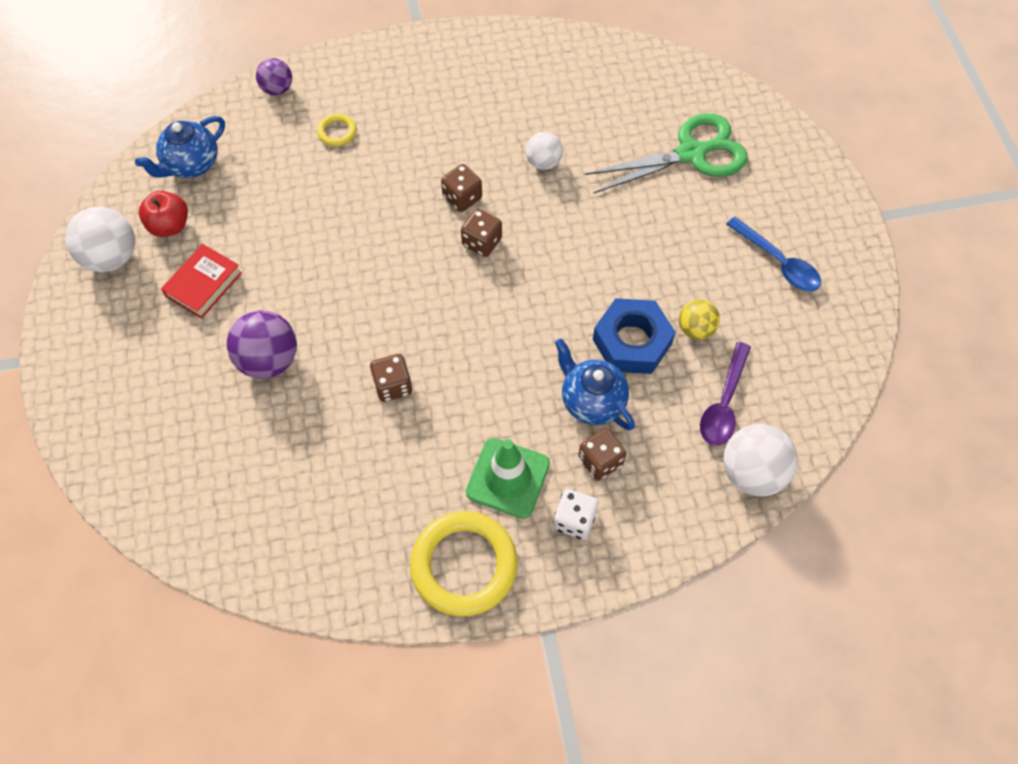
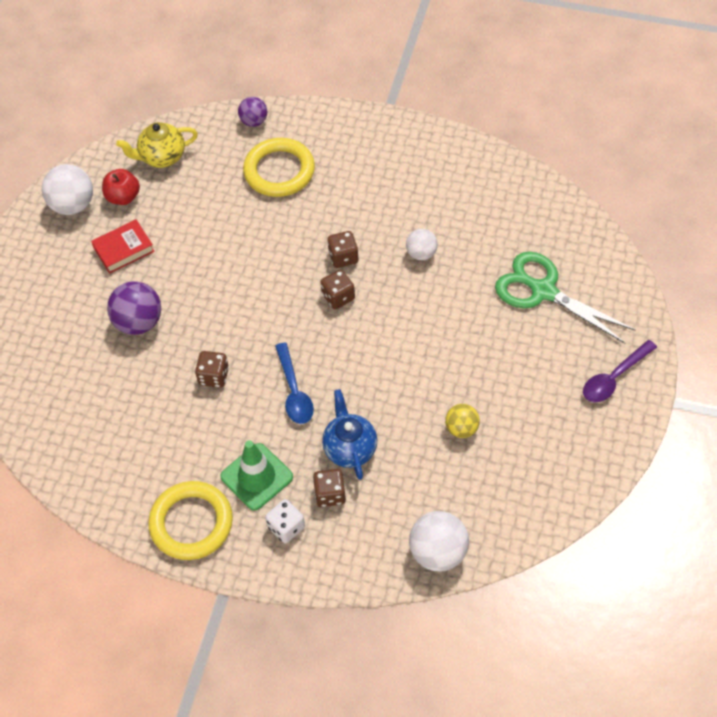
camera: 30 degrees right, 5 degrees down
blue teapot [135,116,225,178] -> yellow teapot [116,122,198,168]
yellow ring [317,114,357,146] -> yellow ring [243,138,315,197], size x2.18
green scissors [585,113,748,194] -> green scissors turned 150 degrees counterclockwise [495,252,635,344]
blue nut [593,298,676,374] -> none
purple spoon [700,342,751,446] -> purple spoon moved to [583,340,657,402]
blue spoon [726,217,821,291] -> blue spoon moved to [275,342,314,424]

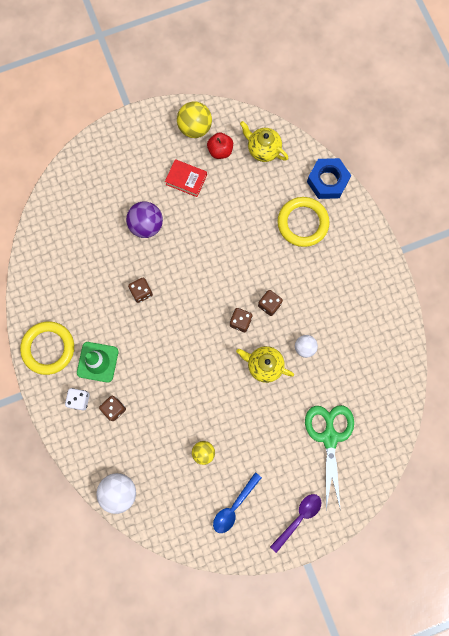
camera: 50 degrees right, 20 degrees up
white ball [42,164,93,215] -> yellow ball [177,102,212,138]
purple ball [238,97,267,127] -> blue nut [307,158,351,199]
blue spoon [275,342,314,424] -> blue spoon moved to [213,472,262,533]
blue teapot [322,389,377,480] -> none
purple spoon [583,340,657,402] -> purple spoon turned 120 degrees clockwise [270,494,321,553]
none -> yellow teapot [236,346,294,383]

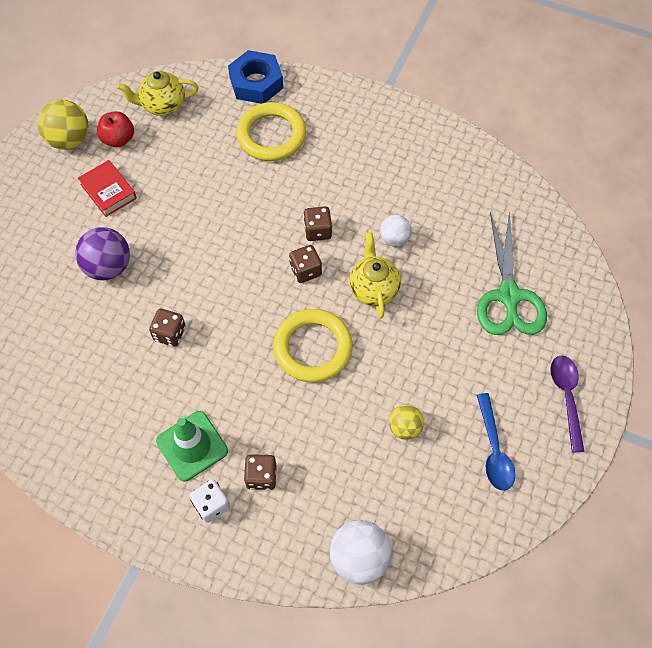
camera: 45 degrees left, 15 degrees down
yellow ring [20,321,74,375] -> yellow ring moved to [273,309,353,382]
red book [165,159,207,197] -> red book turned 75 degrees clockwise [78,160,137,217]
yellow teapot [236,346,294,383] -> yellow teapot turned 105 degrees clockwise [349,232,401,318]
green scissors [305,405,354,511] -> green scissors turned 135 degrees counterclockwise [477,211,547,335]

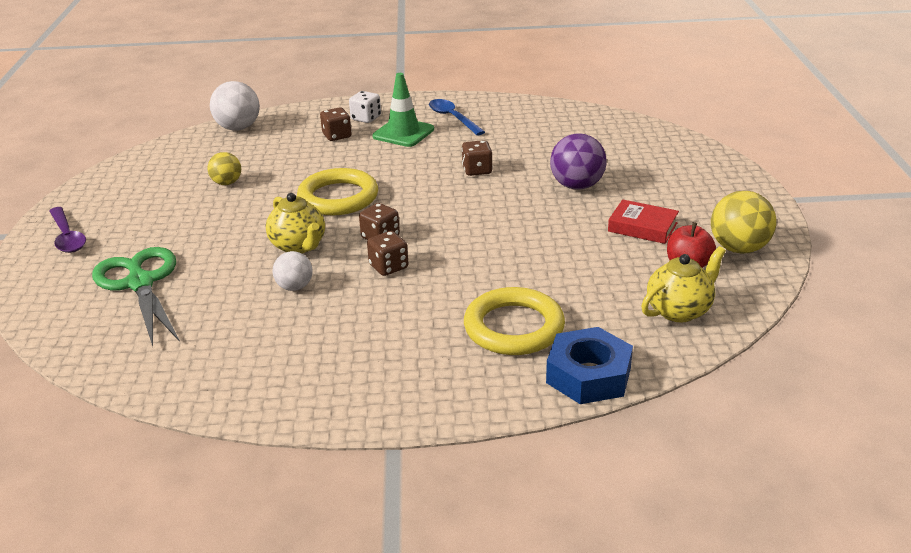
camera: 155 degrees right, 30 degrees down
blue spoon [477,393,515,491] -> blue spoon moved to [429,99,485,136]

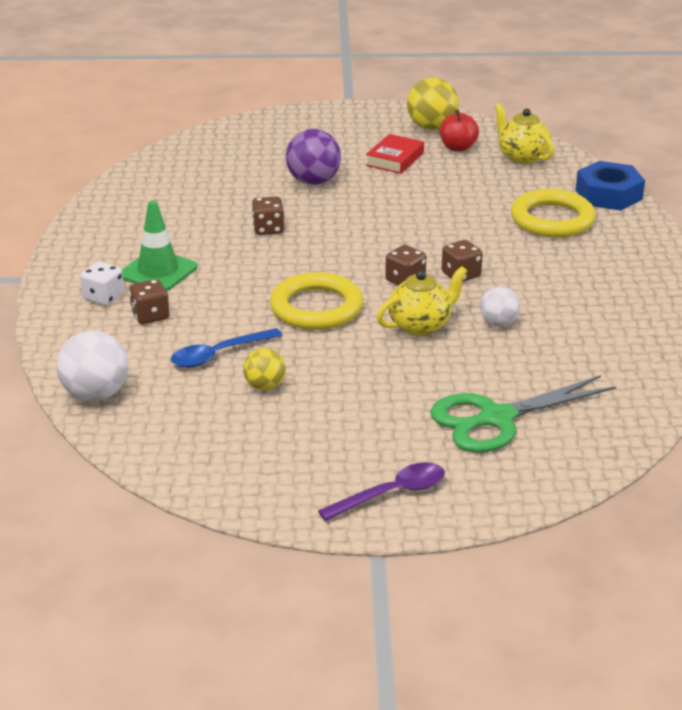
camera: 90 degrees left, 0 degrees up
blue spoon [429,99,485,136] -> blue spoon moved to [171,328,283,368]

